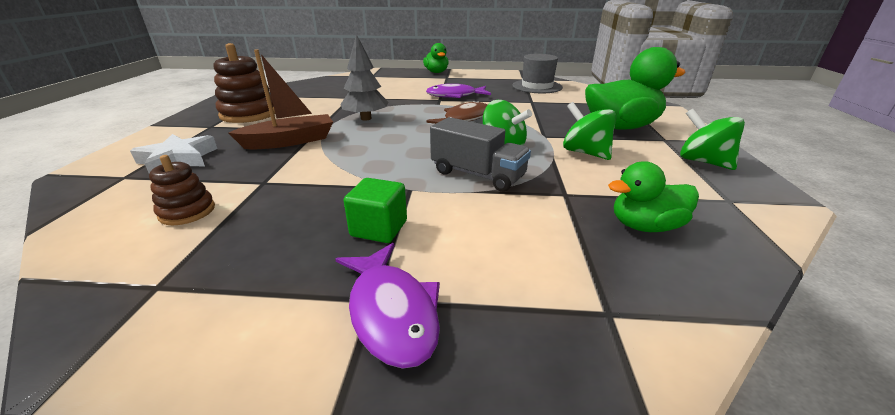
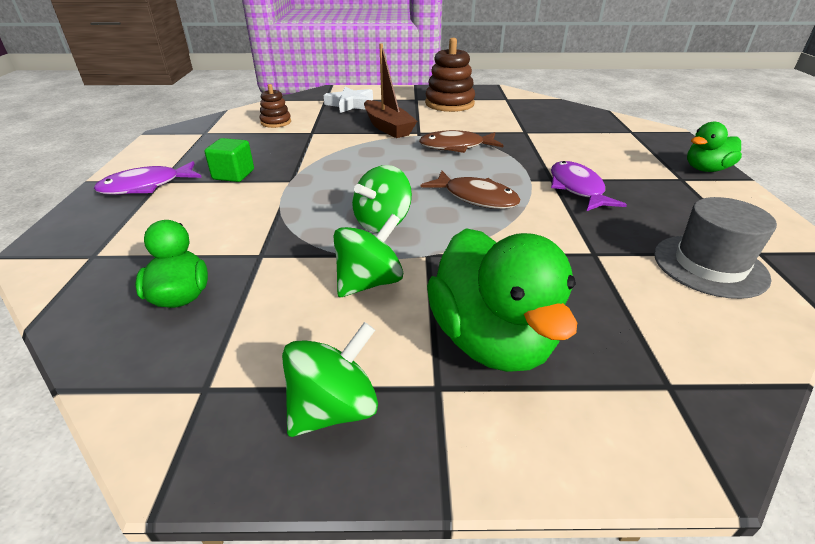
camera: 85 degrees right, 5 degrees up
grey tree [340,34,388,121] -> brown fish [419,130,504,153]
grey truck [430,117,531,192] -> none

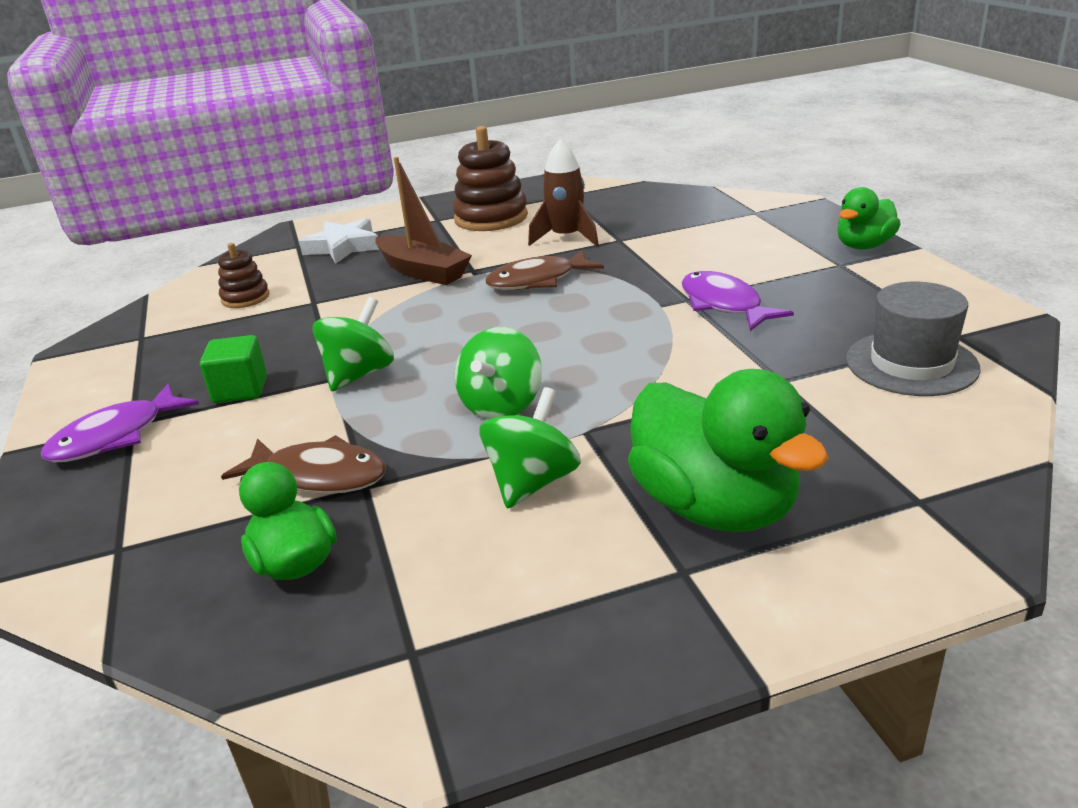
camera: 15 degrees left, 5 degrees down
green spinning top [282,322,378,437] -> green spinning top moved to [312,297,394,391]
brown fish [420,171,521,209] -> brown fish moved to [221,435,386,494]
none -> brown rocket [528,139,599,246]

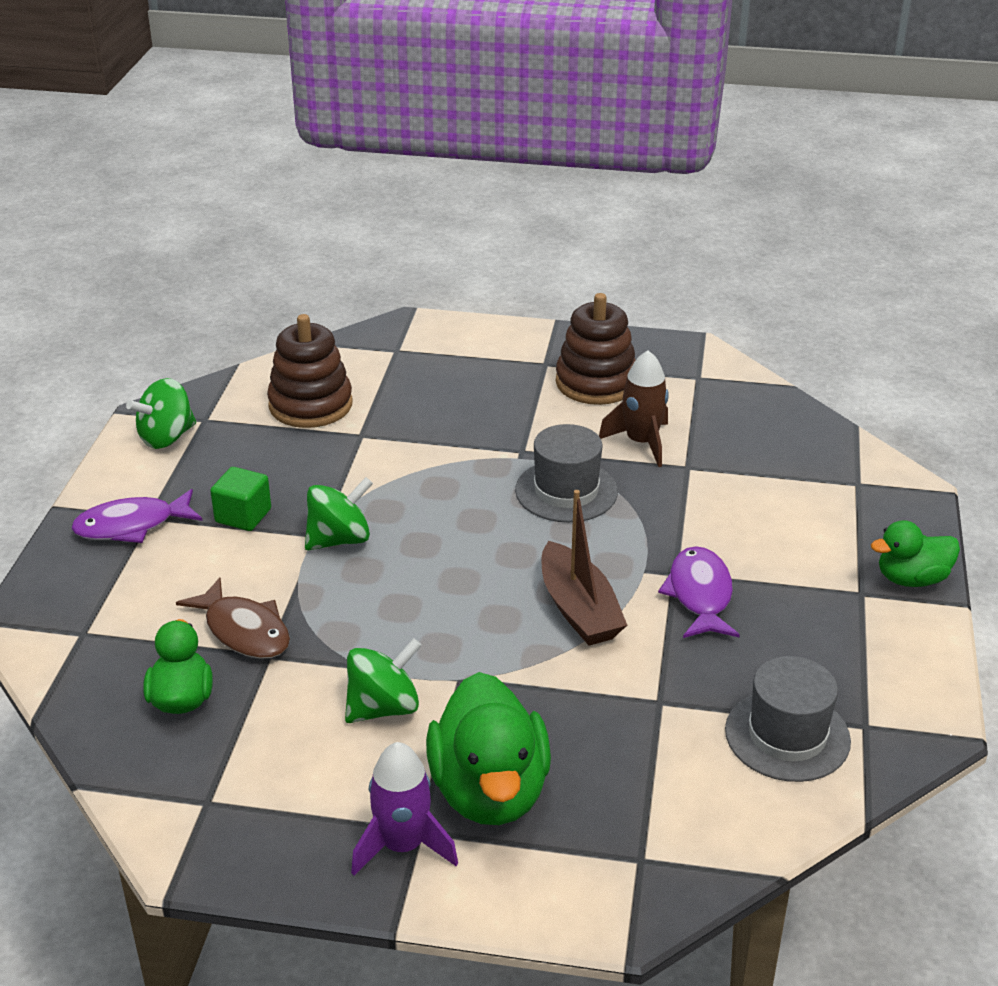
camera: 25 degrees right, 5 degrees up
brown stacking toy [218,243,269,308] -> brown stacking toy [267,314,352,428], size x1.79
white star [299,218,380,264] -> none
brown boat [375,157,472,285] -> brown boat moved to [542,490,627,646]
green spinning top [455,327,542,419] -> green spinning top moved to [126,378,196,449]
brown fish [485,249,604,290] -> grey hat [515,424,618,522]
none -> purple rocket [351,742,458,876]

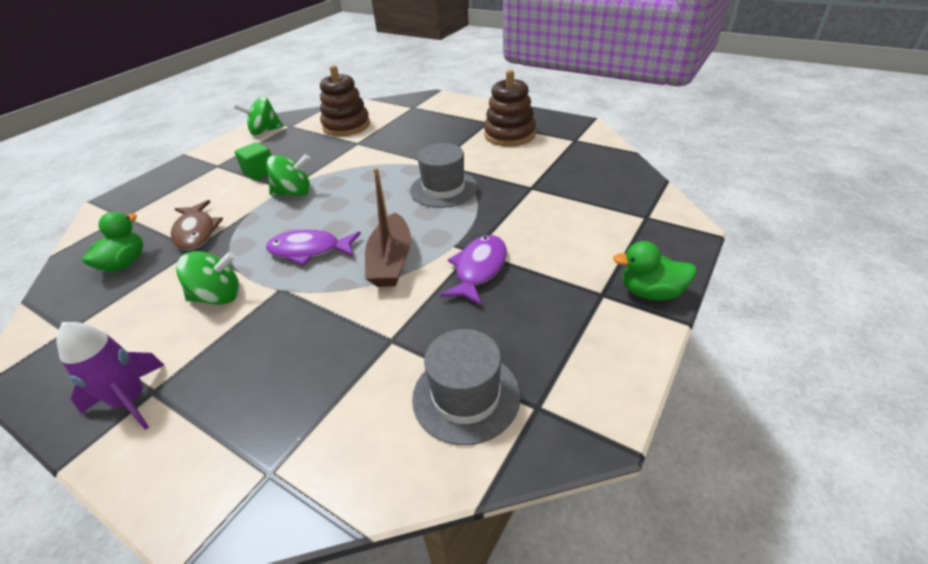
camera: 25 degrees right, 5 degrees up
purple fish [71,489,203,543] -> purple fish moved to [266,230,361,265]
green duck [426,672,551,825] -> none
brown rocket [599,350,669,467] -> none

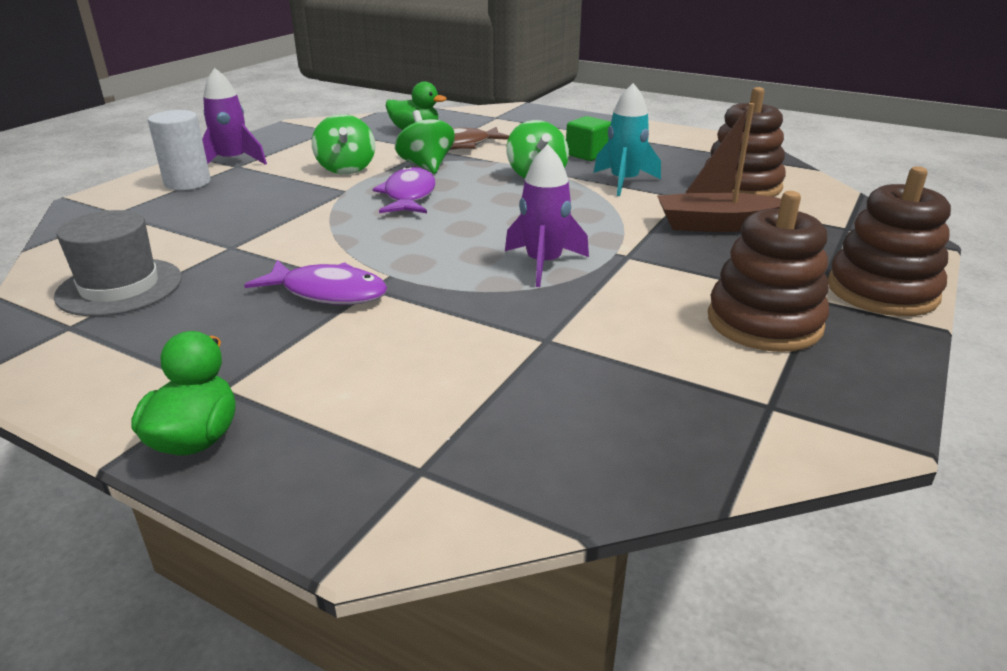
camera: 85 degrees right, 10 degrees down
green spinning top [234,96,284,135] -> green spinning top moved to [395,110,455,174]
brown boat [365,167,411,287] -> brown boat moved to [657,103,781,232]
grey hat [410,143,478,208] -> purple rocket [505,144,589,287]
none -> white cylinder [148,110,211,190]
none -> turquoise rocket [594,83,661,196]
none -> brown stacking toy [828,166,951,316]

